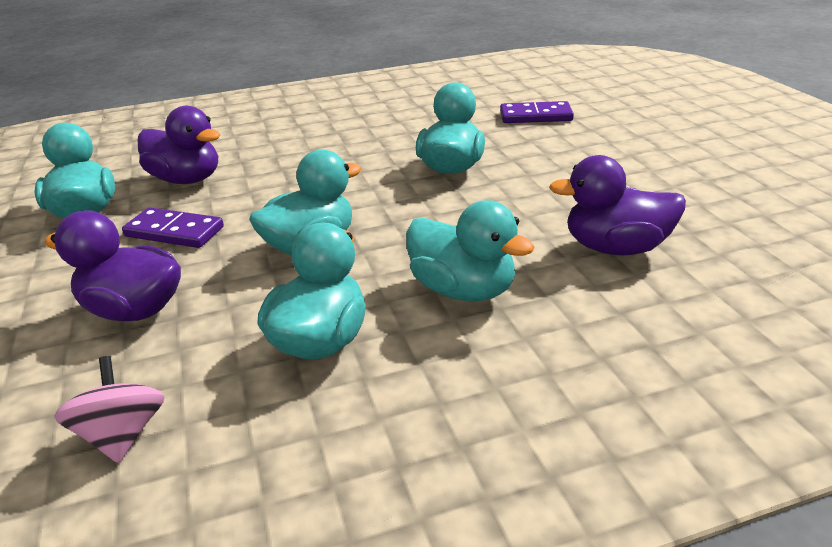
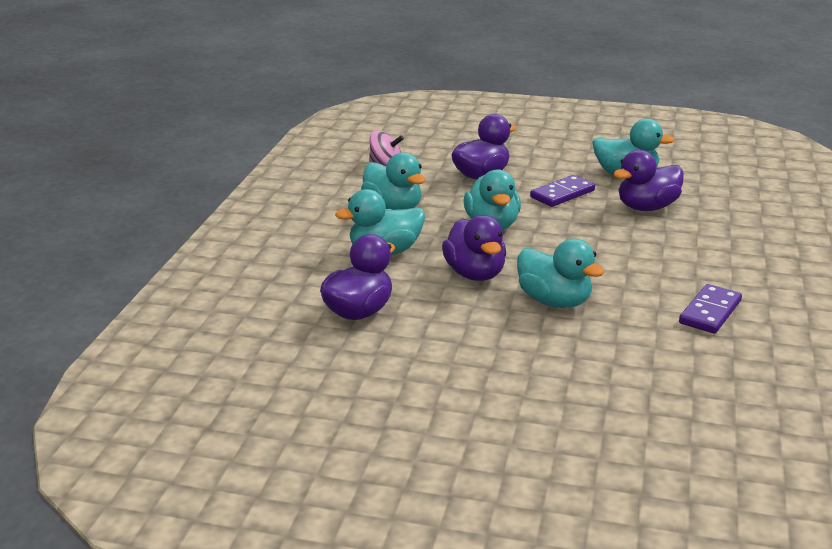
camera: 120 degrees right, 5 degrees down
purple domino [500,101,574,123] -> purple domino moved to [679,284,742,333]
none -> purple duck [442,215,506,281]

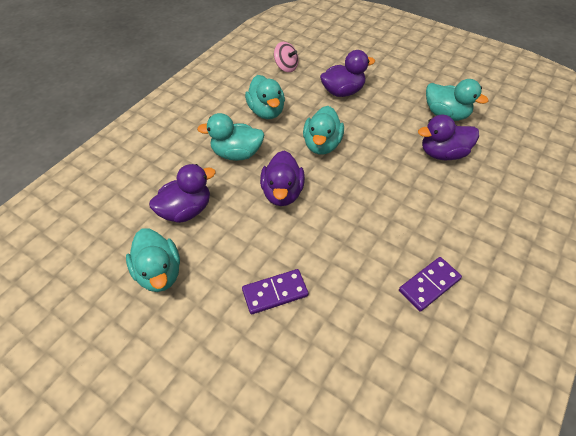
camera: 20 degrees right, 25 degrees up
turquoise duck [517,239,605,308] -> turquoise duck moved to [126,229,180,292]
purple domino [530,175,595,207] -> purple domino moved to [242,269,309,315]

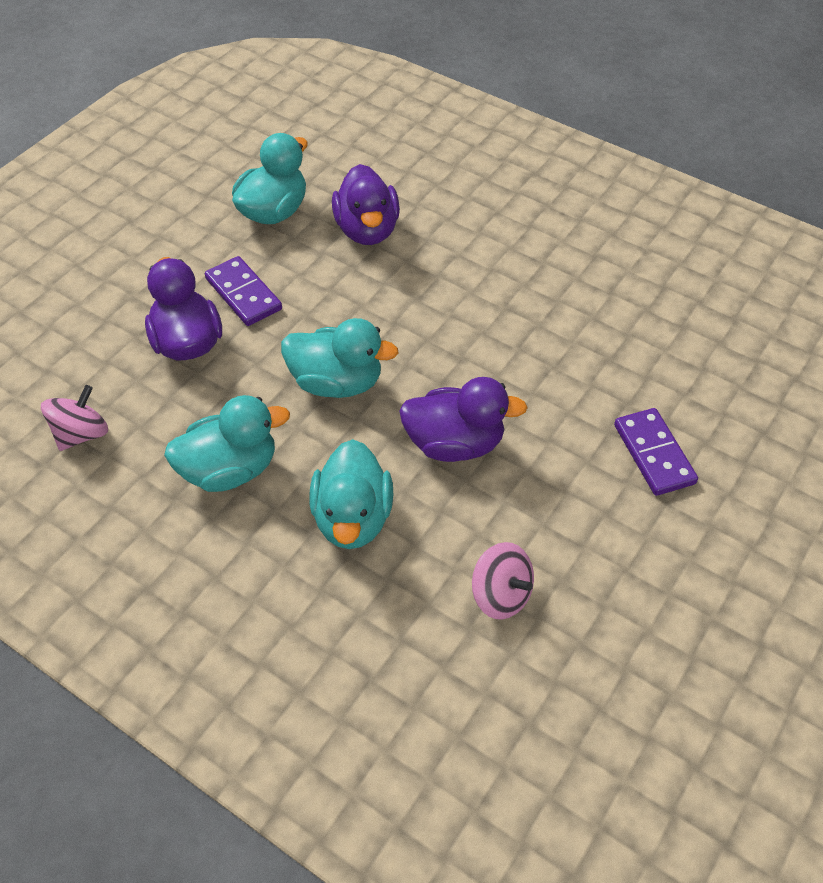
camera: 90 degrees left, 0 degrees up
turquoise duck [126,229,180,292] -> none
purple duck [149,164,216,223] -> pink spinning top [472,542,534,620]
purple domino [399,257,462,312] -> purple domino moved to [205,256,282,326]

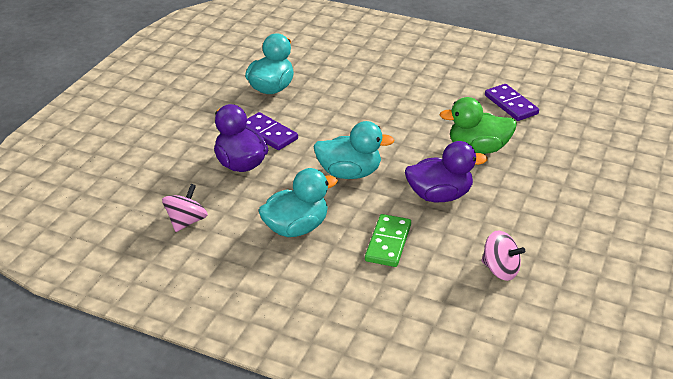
camera: 10 degrees left, 15 degrees down
turquoise duck [309,439,393,549] -> green domino [365,214,411,267]
purple duck [332,164,400,245] -> none
purple domino [614,408,698,496] -> purple domino moved to [485,84,539,121]
none -> green duck [440,97,517,154]

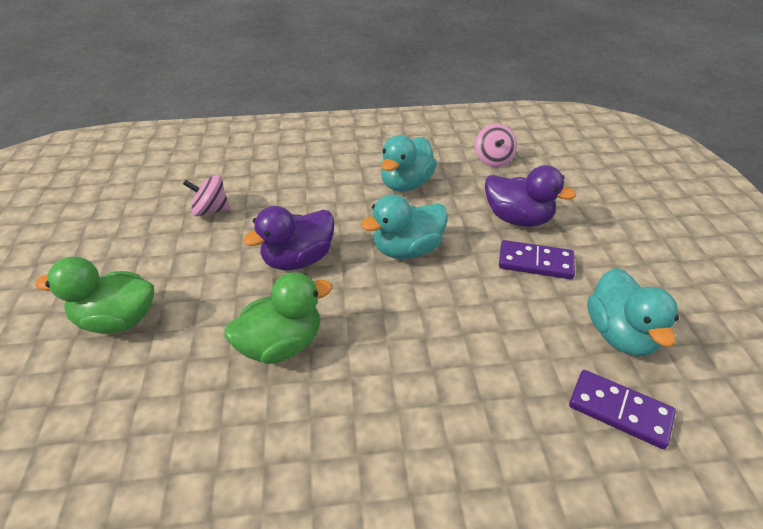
camera: 150 degrees right, 5 degrees up
green domino [365,214,411,267] -> none
purple domino [485,84,539,121] -> purple domino moved to [569,370,676,449]
none -> green duck [35,257,154,334]

